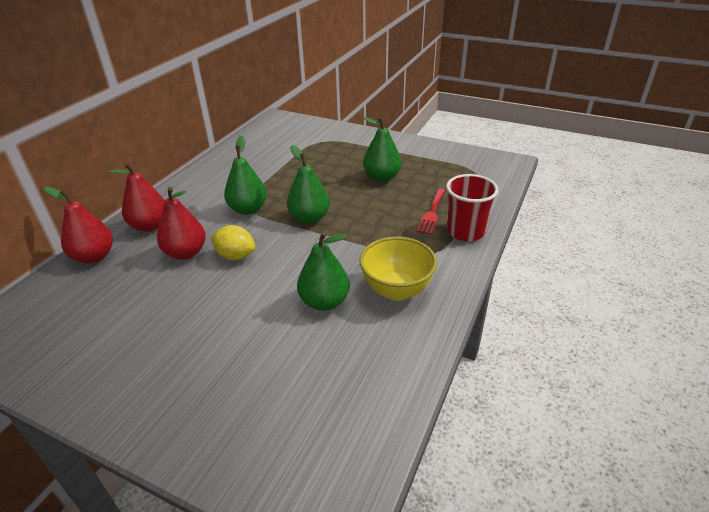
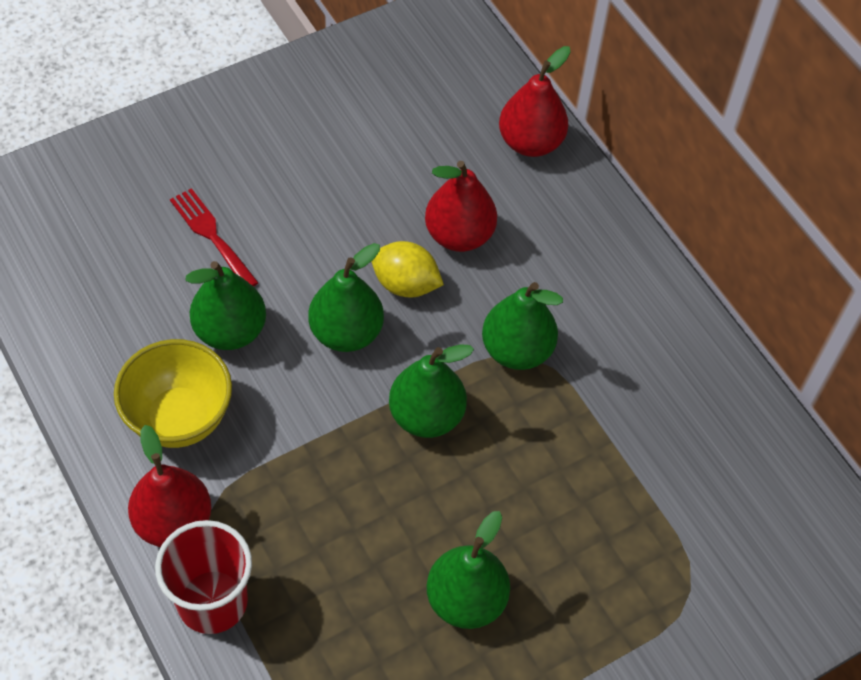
camera: 120 degrees right, 20 degrees up
red pear [109,163,165,232] -> red pear moved to [128,425,211,547]
yellow lemon [211,225,255,260] -> yellow lemon turned 60 degrees clockwise [371,241,444,297]
red fork [416,188,446,235] -> red fork moved to [170,188,259,287]
none -> green pear [308,243,384,352]

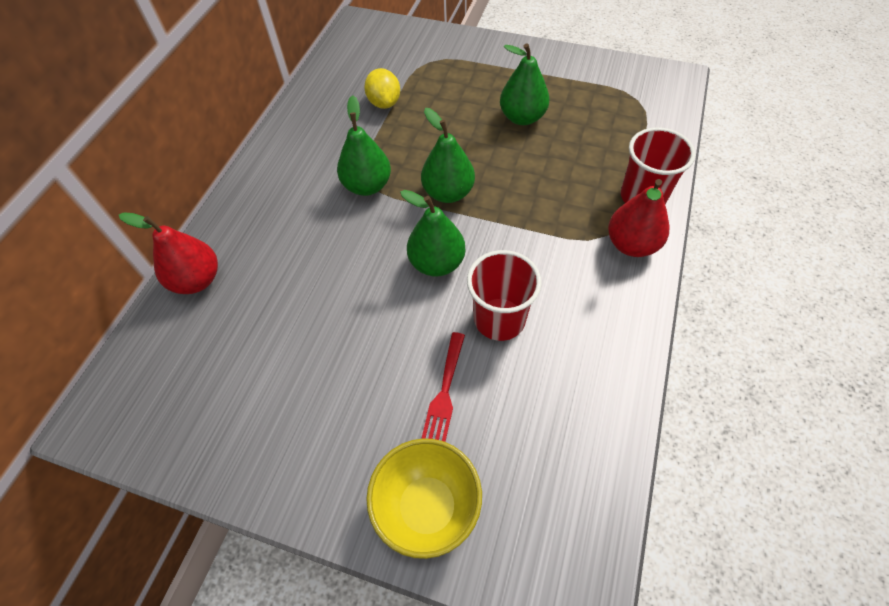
camera: 125 degrees left, 0 degrees up
yellow bowl [114,339,232,448] -> yellow bowl moved to [366,438,482,559]
green pear [186,261,266,350] -> red cup [467,250,542,341]
yellow lemon [371,241,444,297] -> yellow lemon moved to [364,68,400,109]
red pear [425,161,497,252] -> none

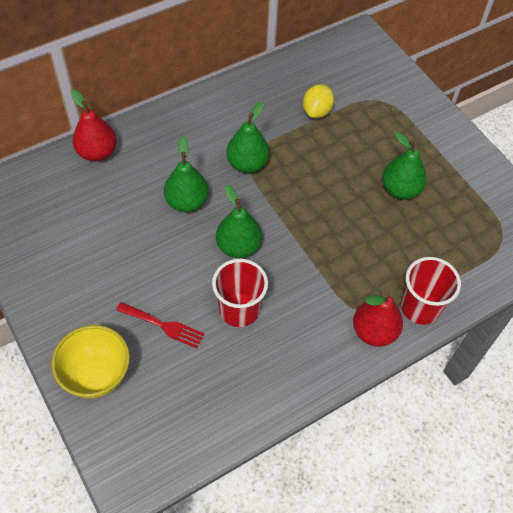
camera: 35 degrees right, 0 degrees up
green pear [421,108,475,203] -> green pear moved to [164,136,209,213]
red fork [421,332,465,442] -> red fork turned 120 degrees counterclockwise [116,302,205,348]

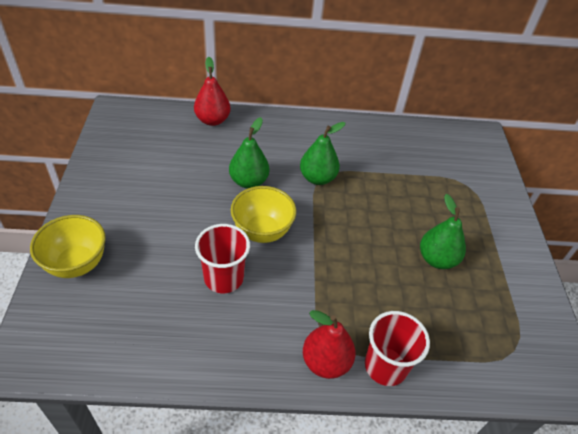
camera: 30 degrees right, 10 degrees down
red fork [116,302,205,348] -> none
green pear [216,185,262,258] -> yellow bowl [231,186,296,243]
yellow lemon [303,85,334,118] -> none

